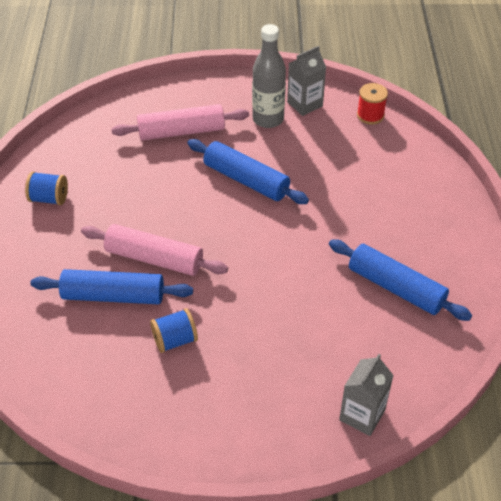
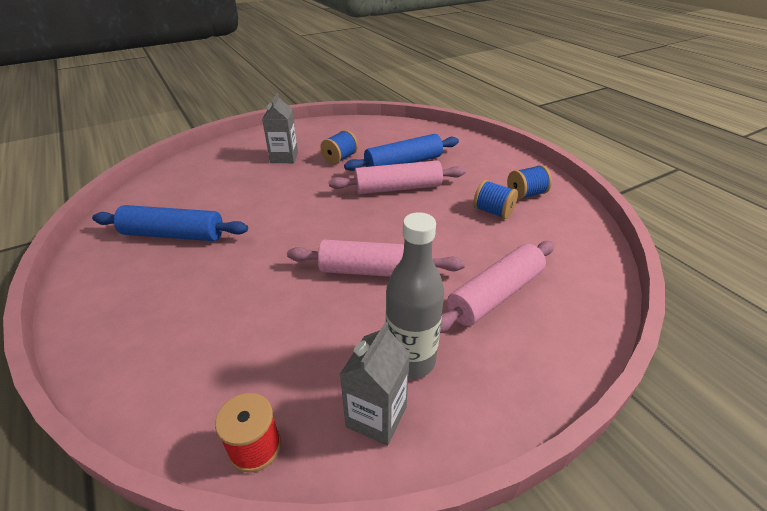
camera: 150 degrees right, 10 degrees down
blue rolling pin [187,139,309,204] -> pink rolling pin [287,240,465,277]
grey carton [339,354,394,436] -> grey carton moved to [262,93,298,163]
none -> blue spool [473,180,518,219]

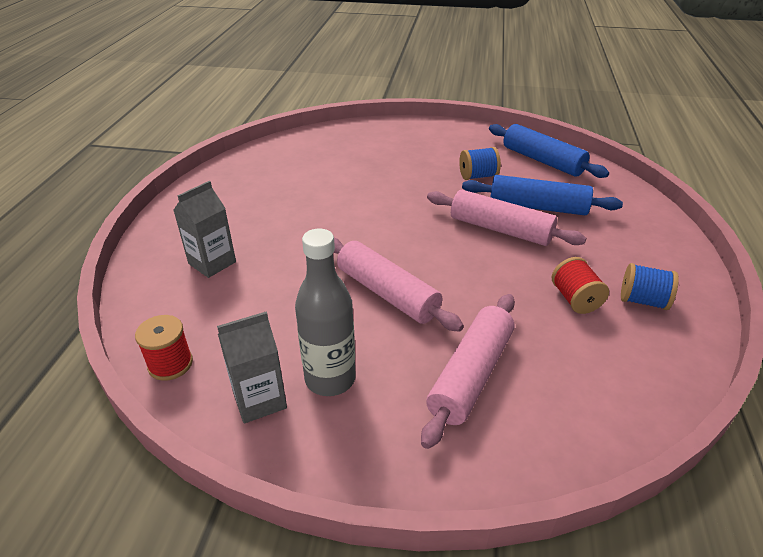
camera: 40 degrees right, 0 degrees up
blue rolling pin [92,205,248,241] -> blue rolling pin moved to [489,124,609,178]
grey carton [262,93,298,163] -> grey carton moved to [173,181,236,278]
pink rolling pin [440,241,554,333] -> pink rolling pin turned 60 degrees counterclockwise [421,294,515,449]
blue spool [473,180,518,219] -> red spool [552,257,609,314]

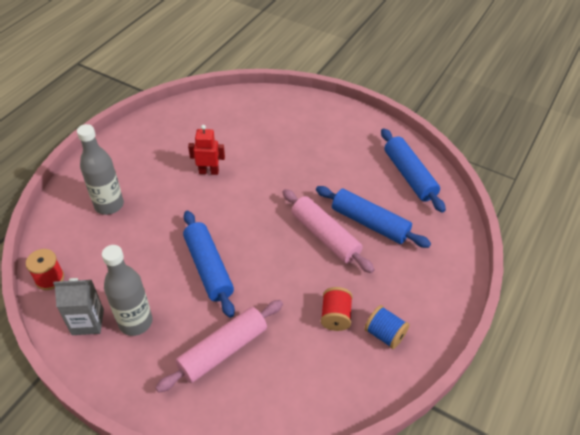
camera: 20 degrees right, 10 degrees up
grey carton [173,181,236,278] -> grey bottle [77,124,124,215]
pink rolling pin [334,238,464,332] -> blue rolling pin [183,211,235,318]
blue spool [459,147,501,180] -> none
none -> red robot [188,125,225,175]

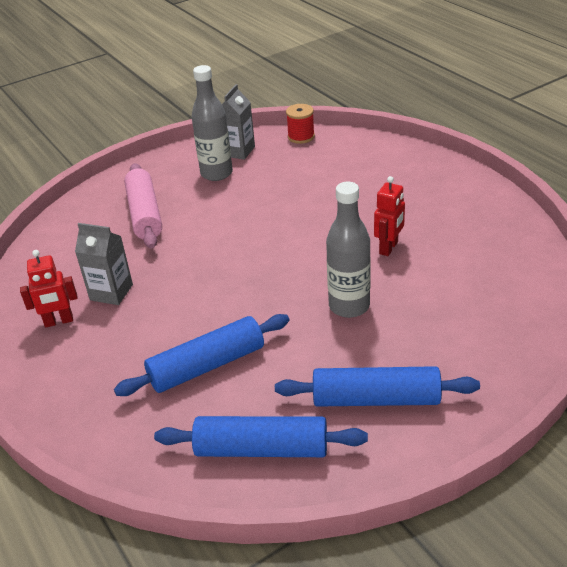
camera: 120 degrees right, 10 degrees down
grey bottle [77,124,124,215] -> grey bottle moved to [326,182,371,318]
blue rolling pin [183,211,235,318] -> blue rolling pin moved to [275,366,480,407]
pink rolling pin [282,189,375,273] -> none
red spool [321,287,353,331] -> grey carton [75,223,133,305]
blue spool [364,305,410,349] -> red robot [20,250,78,327]

